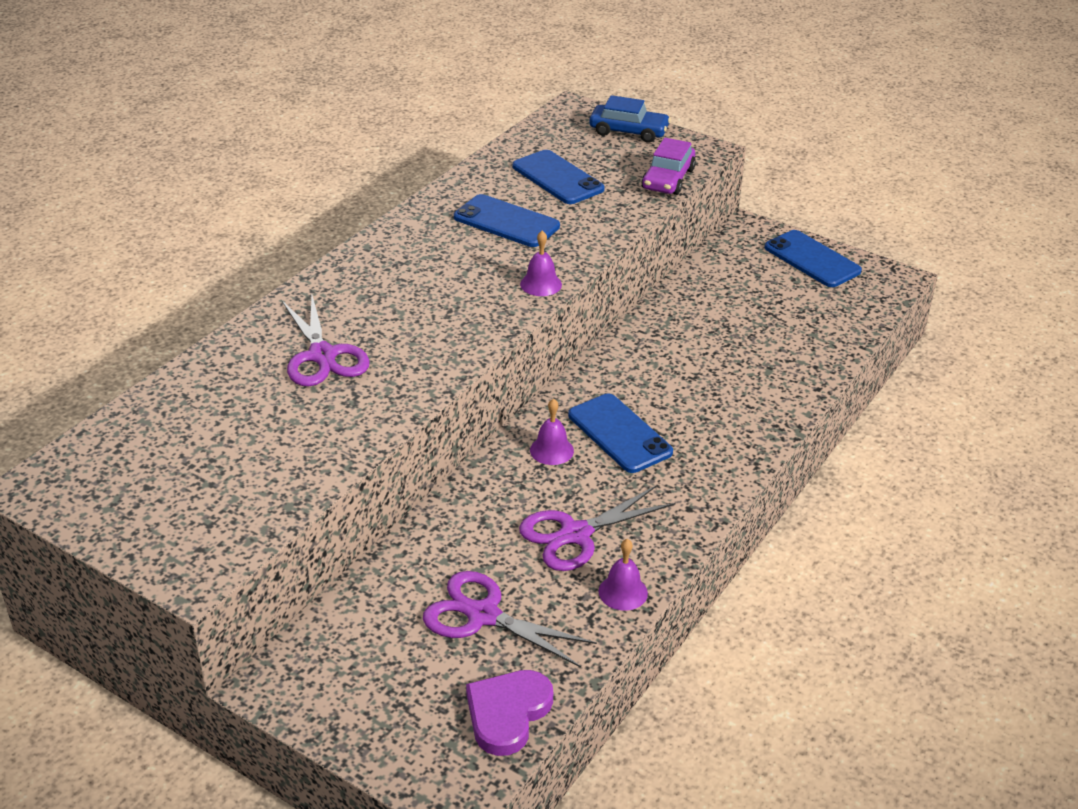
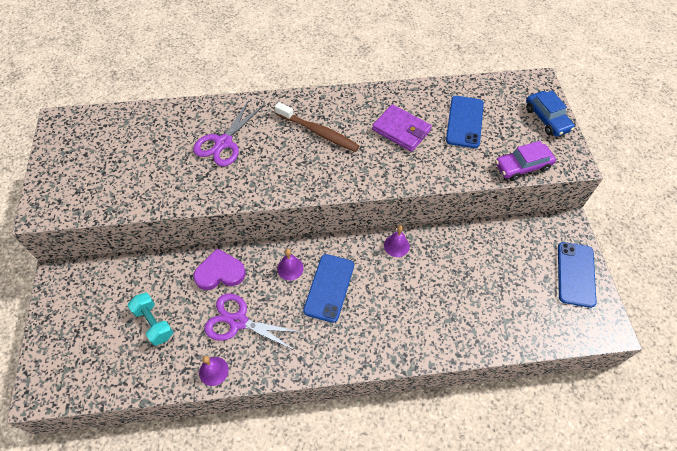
camera: 50 degrees right, 20 degrees up
purple scissors [423,571,597,667] -> turquoise dumbbell [127,293,173,346]
blue phone [454,194,560,247] -> purple wallet [372,104,432,152]
purple heart [466,670,553,756] -> purple heart moved to [193,248,246,290]
purple bell [520,231,562,296] -> purple bell moved to [384,225,410,257]
none -> brown toothbrush [275,102,359,152]

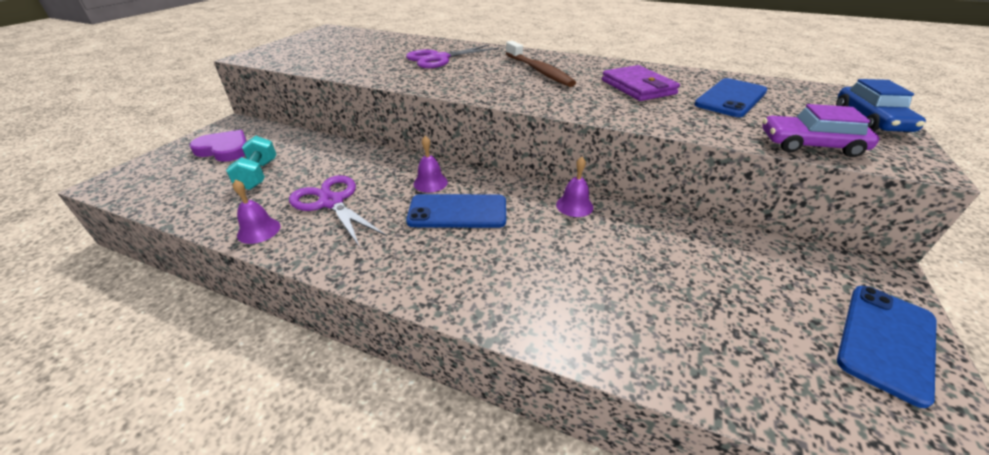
camera: 30 degrees right, 20 degrees down
purple heart [193,248,246,290] -> purple heart moved to [190,130,247,162]
blue phone [303,254,354,323] -> blue phone turned 45 degrees clockwise [406,194,506,228]

